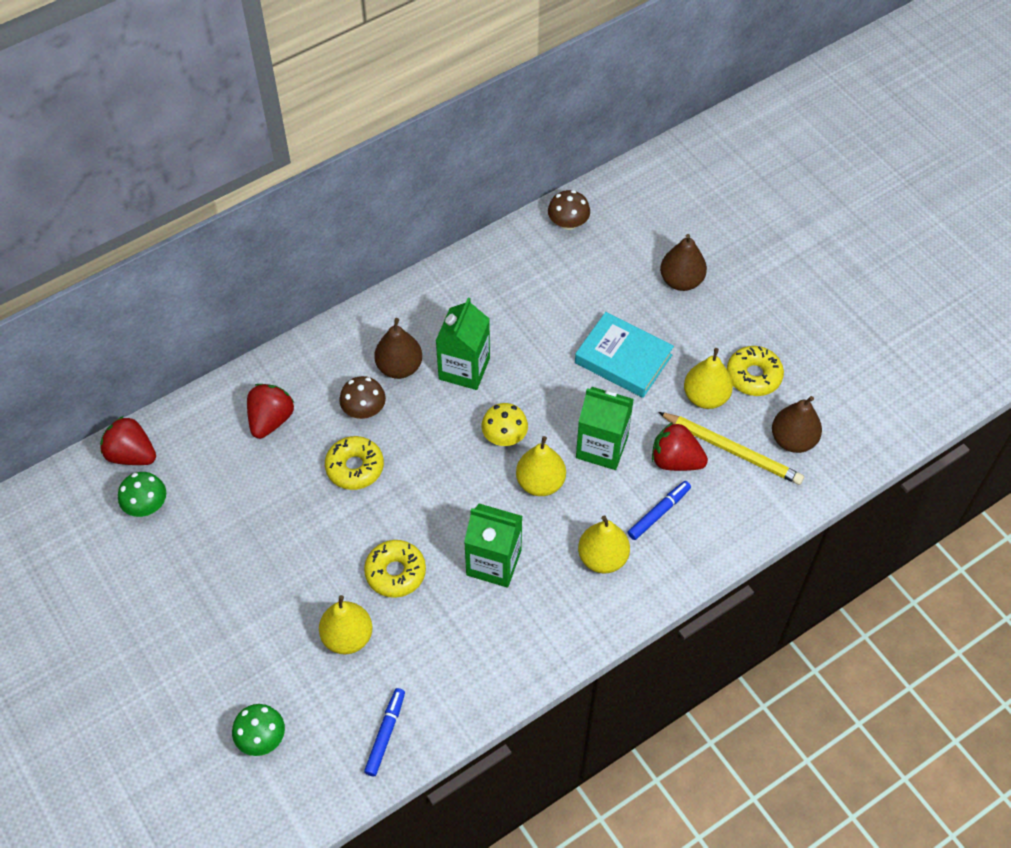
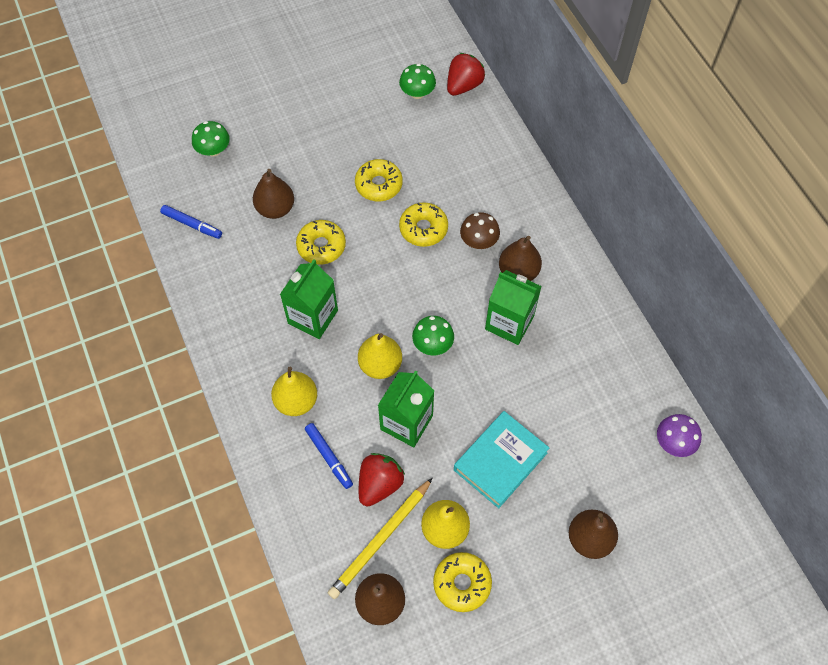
camera: 100 degrees right, 5 degrees up
red strawberry [247,384,294,439] -> none
yellow pear [319,595,373,654] -> brown pear [253,169,294,219]
yellow mushroom [481,403,528,446] -> green mushroom [412,316,454,355]
brown mushroom [548,190,590,230] -> purple mushroom [657,414,702,457]
none -> yellow donut [355,159,403,201]

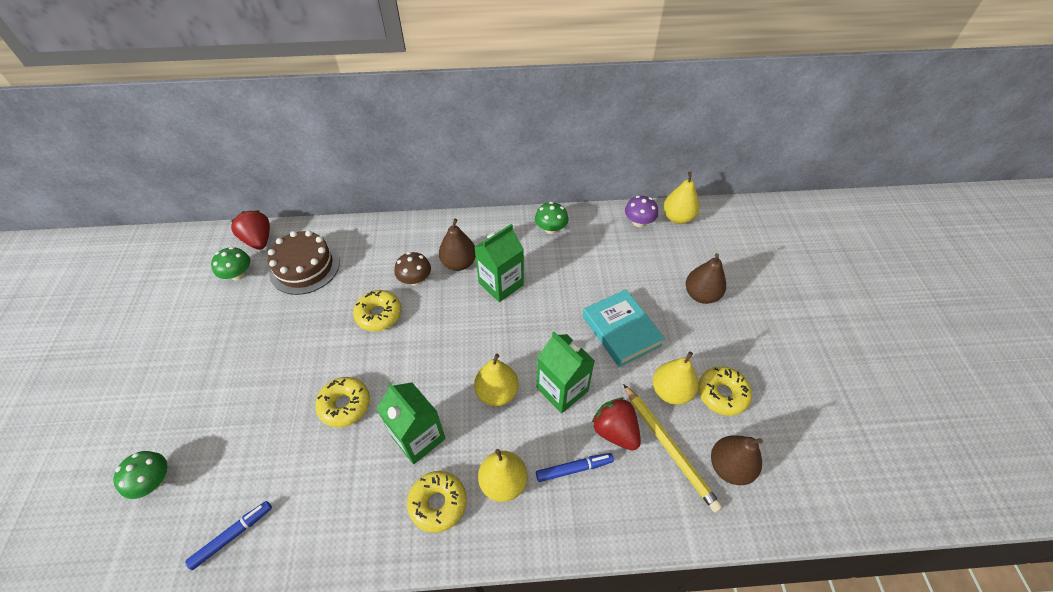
camera: 70 degrees left, 10 degrees down
brown pear [253,169,294,219] -> none
yellow donut [355,159,403,201] -> yellow donut moved to [407,471,467,533]
green mushroom [412,316,454,355] -> green mushroom moved to [535,202,569,234]
none -> brown cake [268,230,340,295]
none -> yellow pear [663,172,700,224]

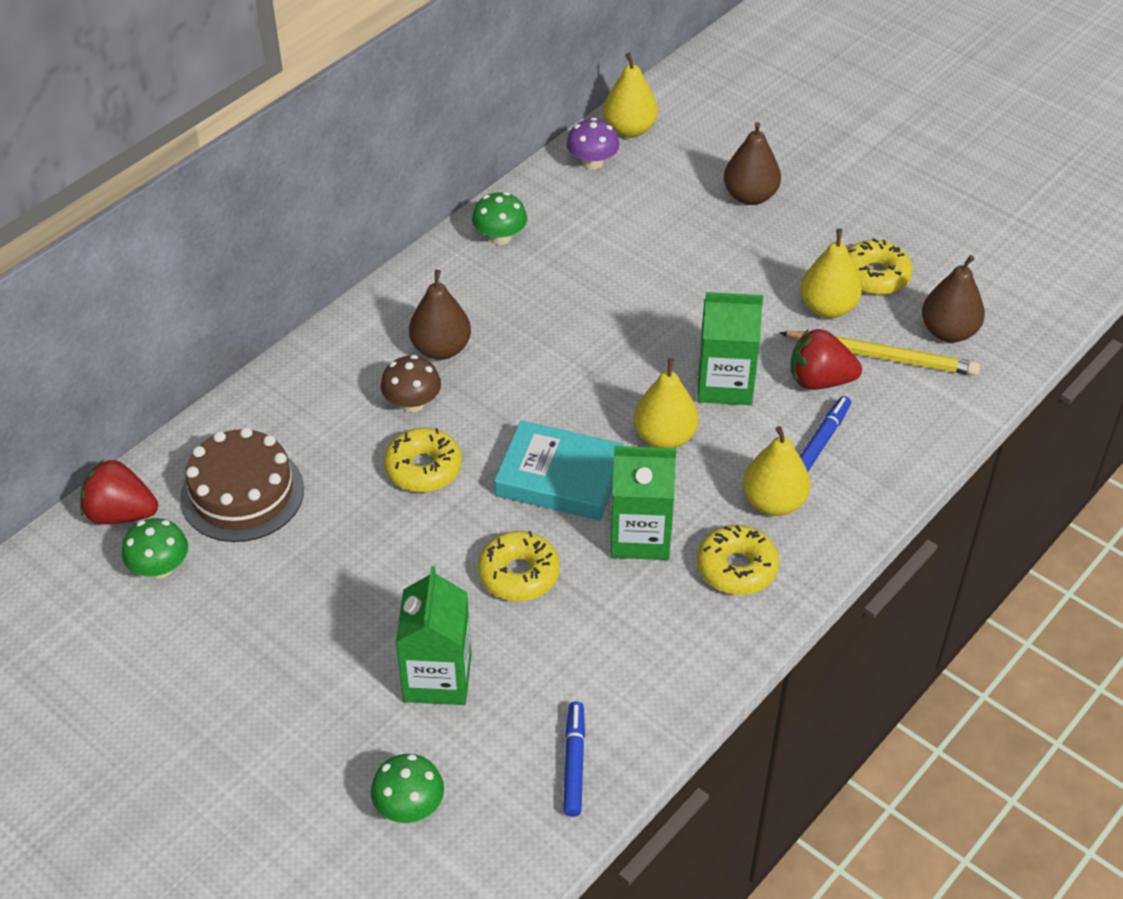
camera: 45 degrees left, 5 degrees down
green carton [474,224,524,302] -> green carton moved to [396,566,471,705]
turquoise book [583,289,665,367] -> turquoise book moved to [494,420,624,520]

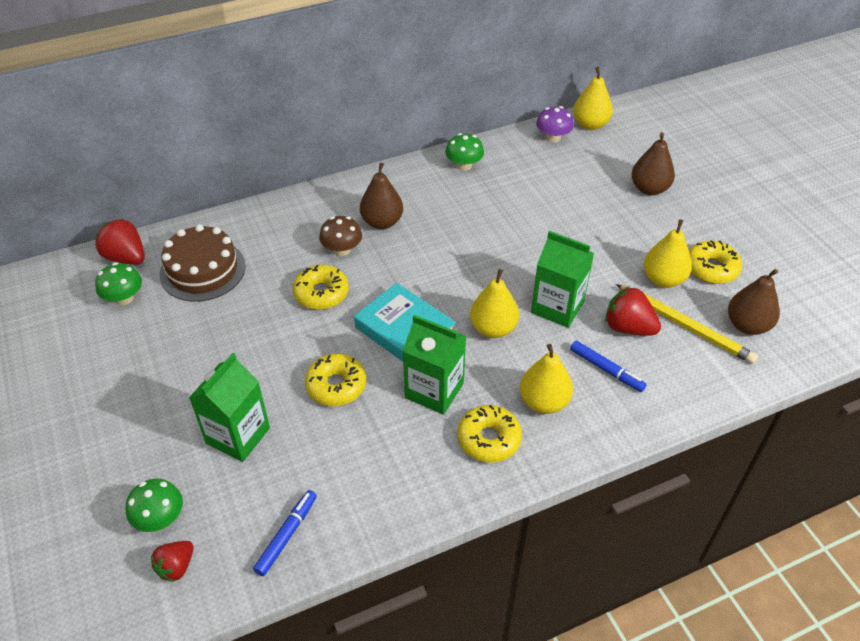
camera: 25 degrees right, 0 degrees up
blue marker [800,396,851,472] -> blue marker turned 75 degrees clockwise [570,341,647,392]
none -> red strawberry [151,541,193,582]

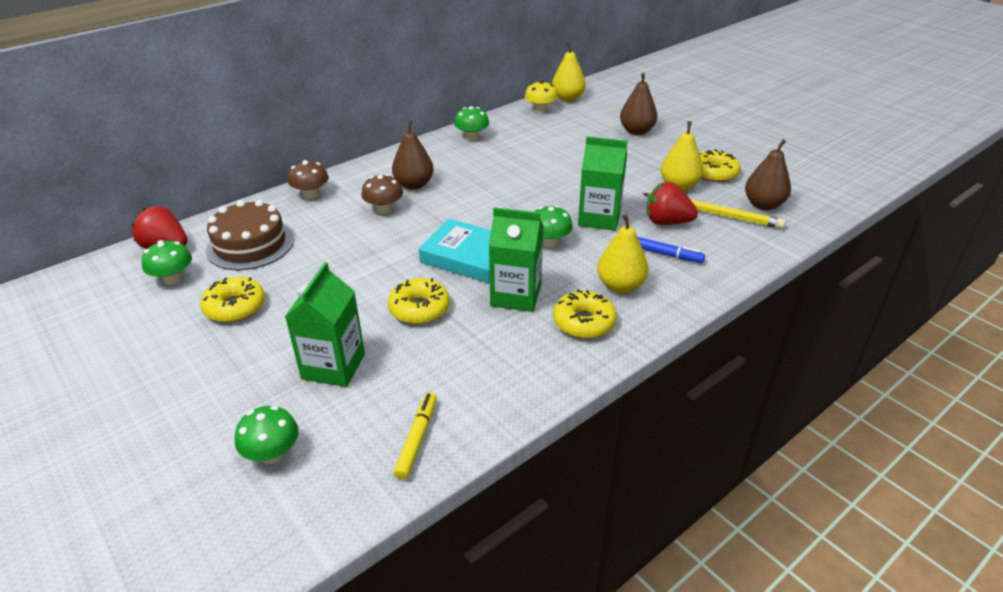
camera: 15 degrees left, 10 degrees down
red strawberry [151,541,193,582] -> none
blue marker [253,490,317,576] -> yellow marker [394,392,437,480]
yellow donut [293,265,349,310] -> yellow donut moved to [200,277,265,323]
yellow pear [470,269,519,338] -> green mushroom [535,205,573,248]
purple mushroom [536,106,574,143] -> yellow mushroom [525,80,558,113]
none -> brown mushroom [288,160,329,199]

